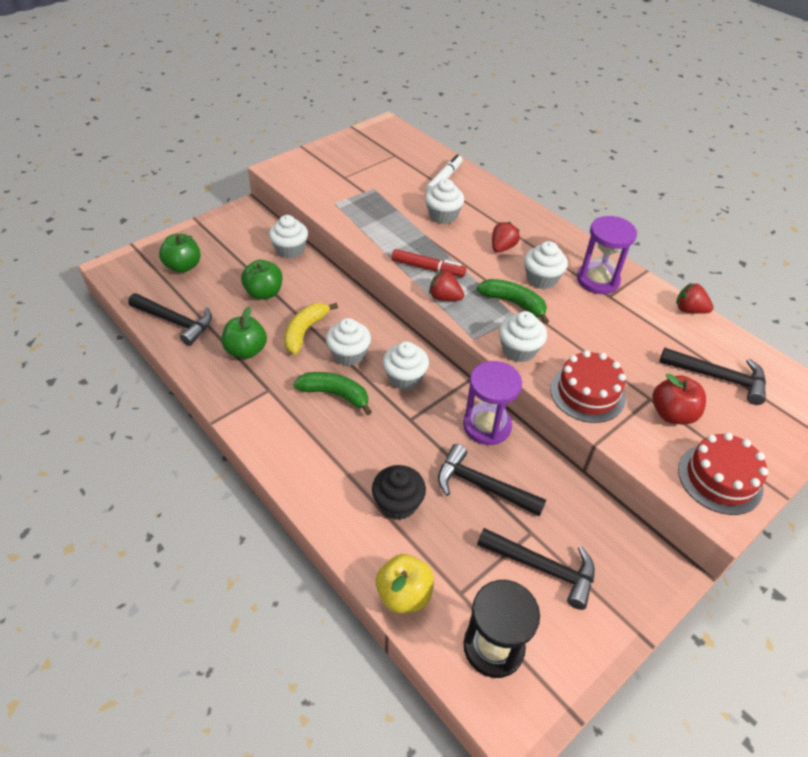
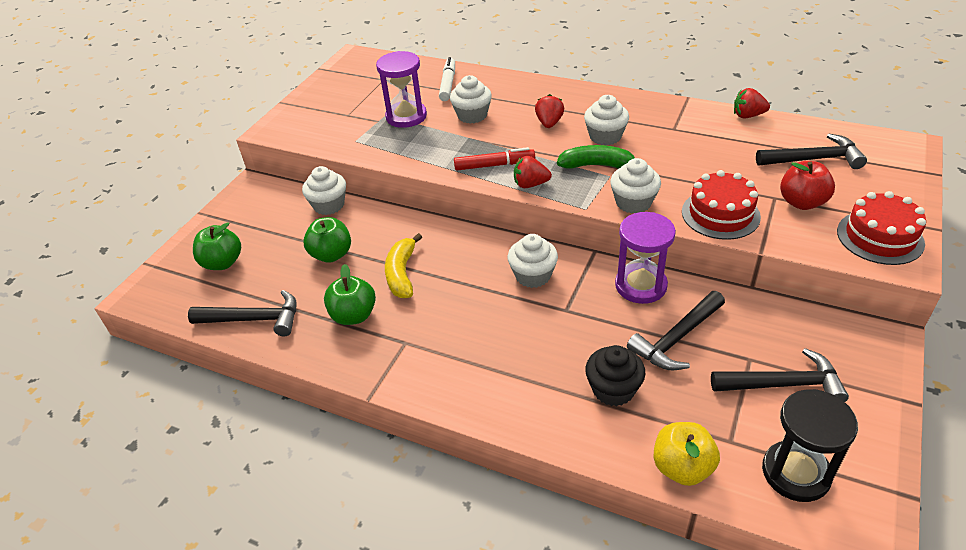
camera: 20 degrees left, 5 degrees down
green banana [293,372,372,415] -> none
white cupcake [326,318,371,366] -> none
black hammer [438,444,546,516] -> black hammer turned 45 degrees counterclockwise [627,291,725,370]
purple hourglass [577,216,637,294] -> purple hourglass moved to [376,51,427,128]

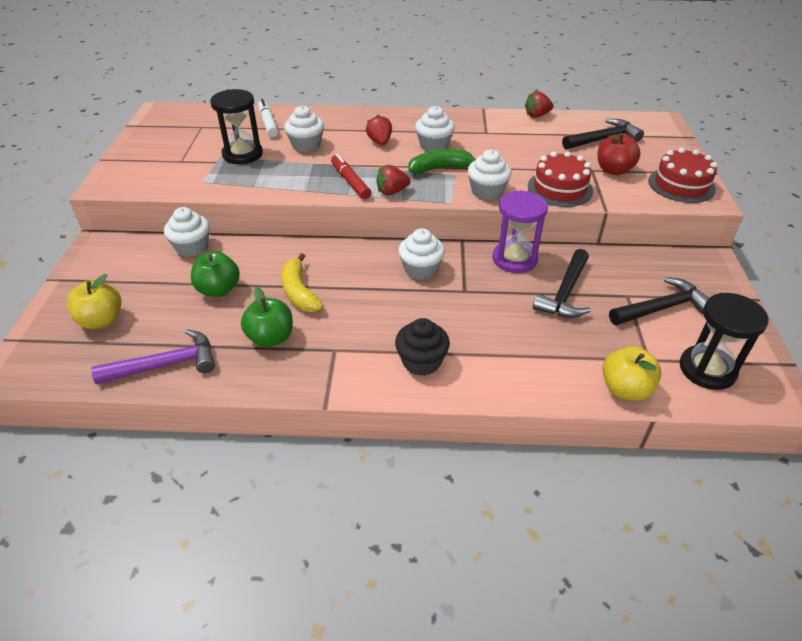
camera: 25 degrees left, 0 degrees up
black hammer [188,290,297,336] -> purple hammer [91,329,215,384]
green apple [193,222,241,270] -> yellow apple [67,274,122,329]
purple hourglass [376,51,427,128] -> black hourglass [210,89,263,164]
red marker [454,147,535,171] -> red marker turned 90 degrees counterclockwise [331,154,371,199]
black cupcake [585,345,646,406] -> black cupcake moved to [395,318,450,376]

